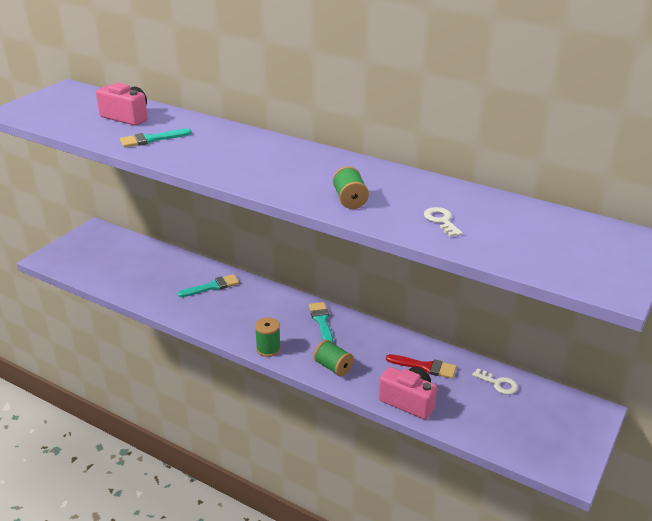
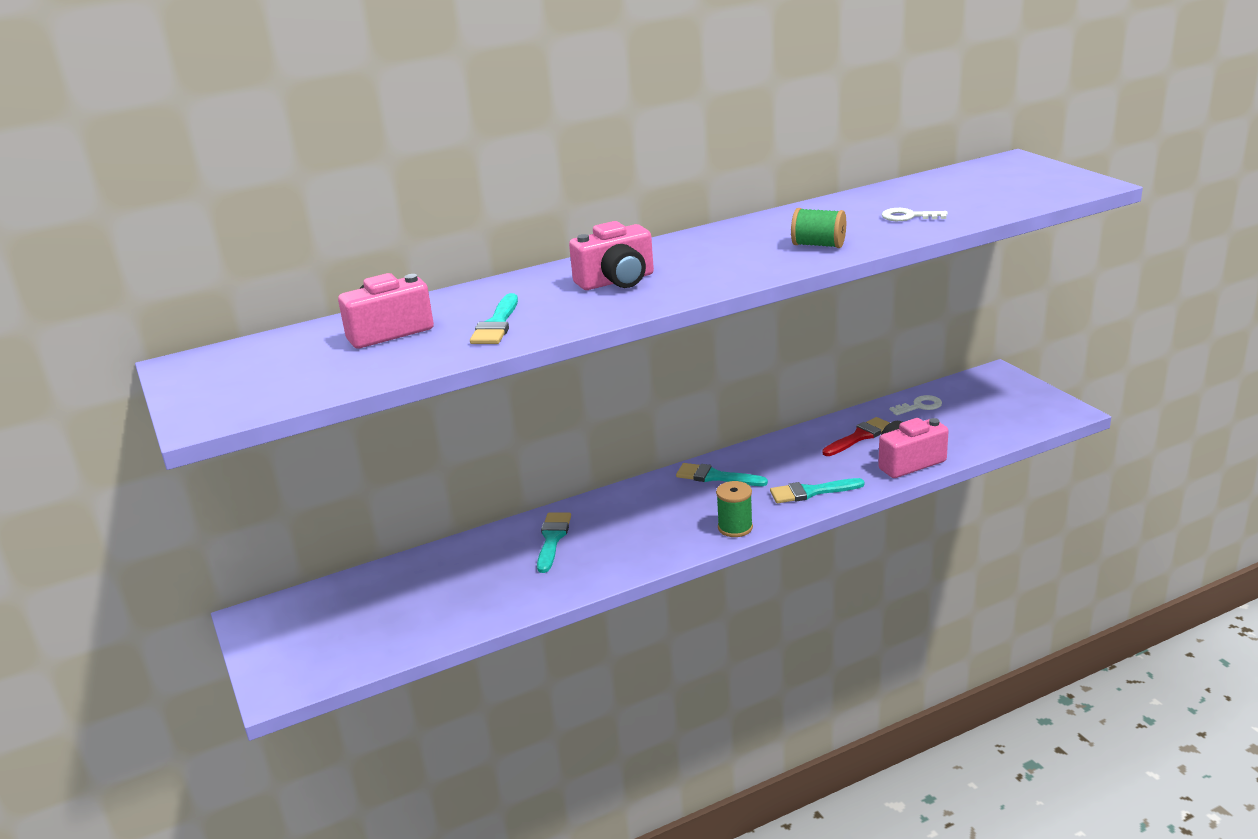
camera: 55 degrees left, 5 degrees down
green spool [314,340,354,377] -> turquoise brush [770,478,864,503]
none -> pink camera [569,221,654,290]

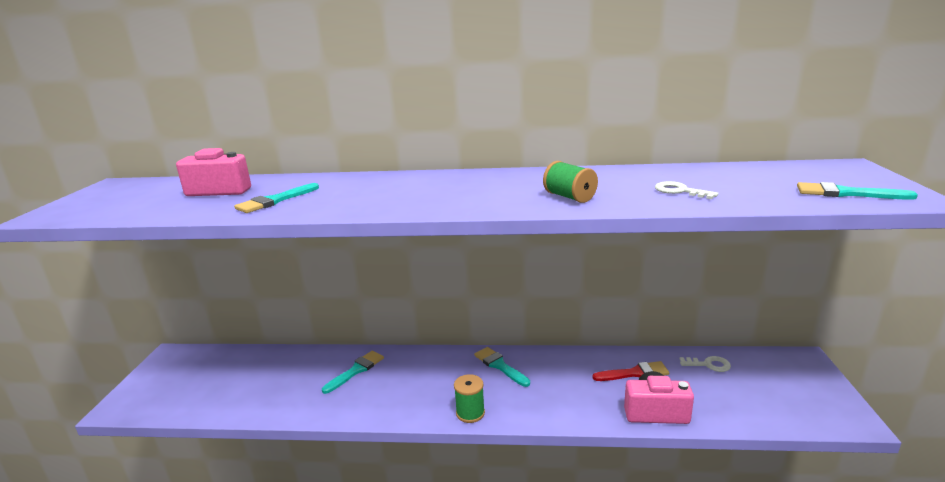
camera: 30 degrees right, 5 degrees down
pink camera [569,221,654,290] -> none
turquoise brush [770,478,864,503] -> turquoise brush moved to [797,182,918,200]

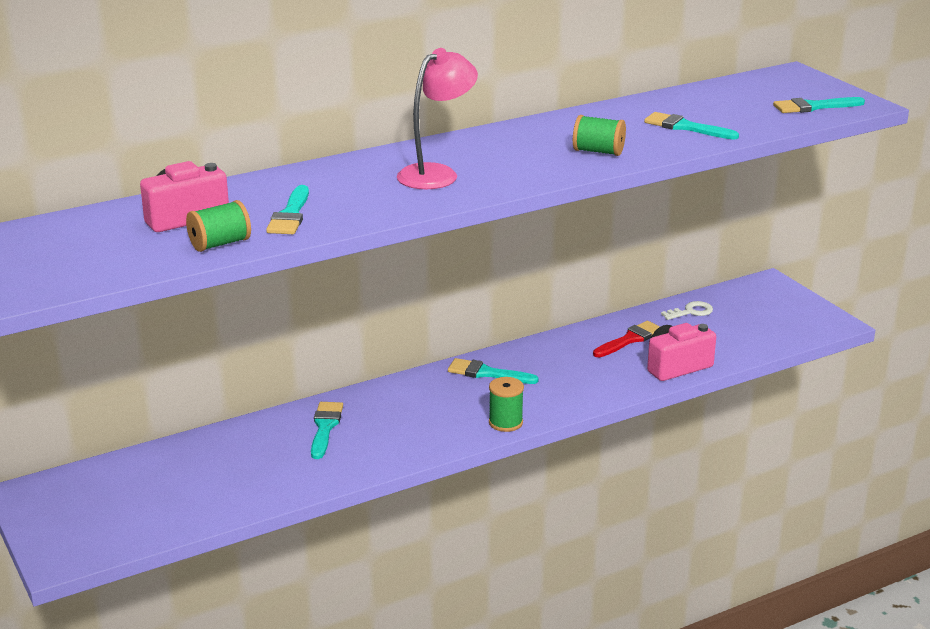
camera: 35 degrees left, 5 degrees up
white key [655,181,719,199] -> turquoise brush [644,112,739,140]
none -> green spool [186,200,251,252]
none -> pink lamp [397,48,478,189]

